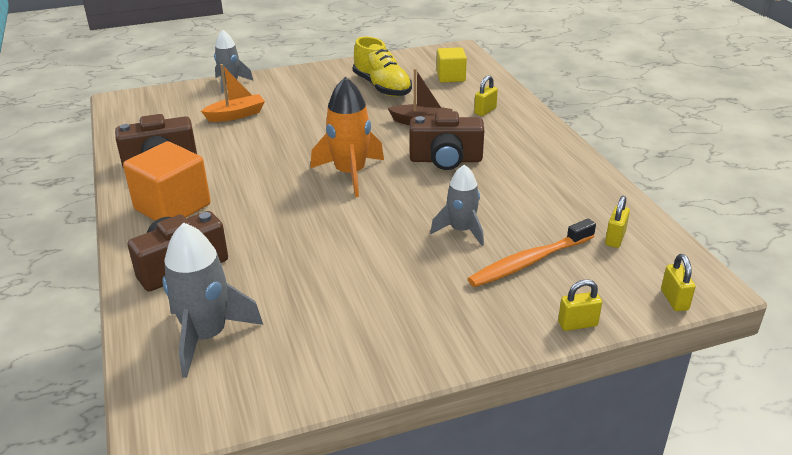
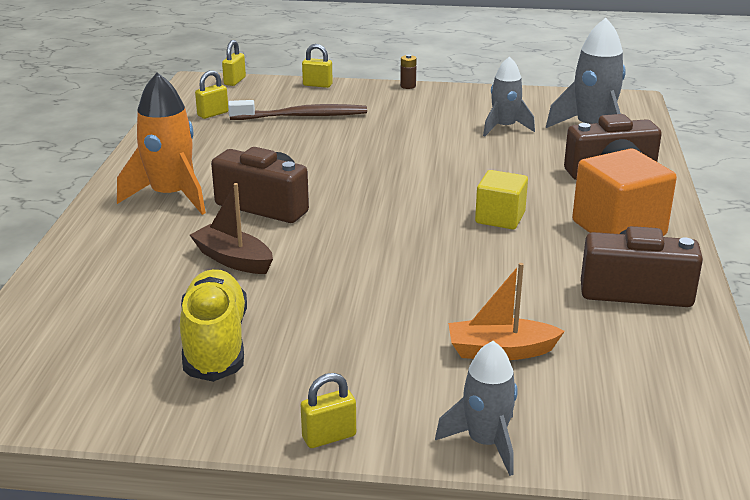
camera: 155 degrees left, 5 degrees down
orange rocket [311,77,384,197] -> orange rocket moved to [117,72,206,215]
grey rocket [430,164,484,246] -> grey rocket moved to [483,56,535,137]
yellow cube [437,47,467,83] -> yellow cube moved to [475,170,528,230]
orange toothbrush [468,218,596,287] -> brown toothbrush [228,100,367,120]
yellow padlock [474,75,498,116] -> yellow padlock moved to [301,373,356,448]
none -> brown battery [400,55,417,89]

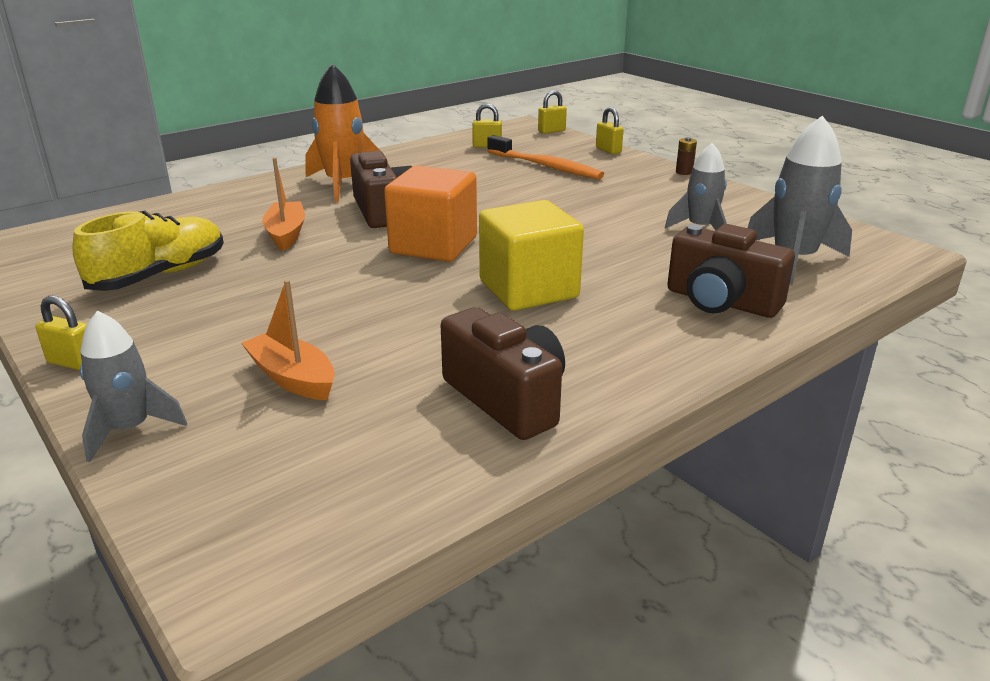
camera: 45 degrees right, 0 degrees up
brown boat [190,183,273,274] -> orange boat [262,157,305,251]
brown toothbrush [228,100,367,120] -> orange toothbrush [487,135,604,179]
yellow cube [475,170,528,230] -> yellow cube [479,200,584,311], size x1.62
orange cube [572,148,677,236] -> orange cube moved to [384,166,477,262]

